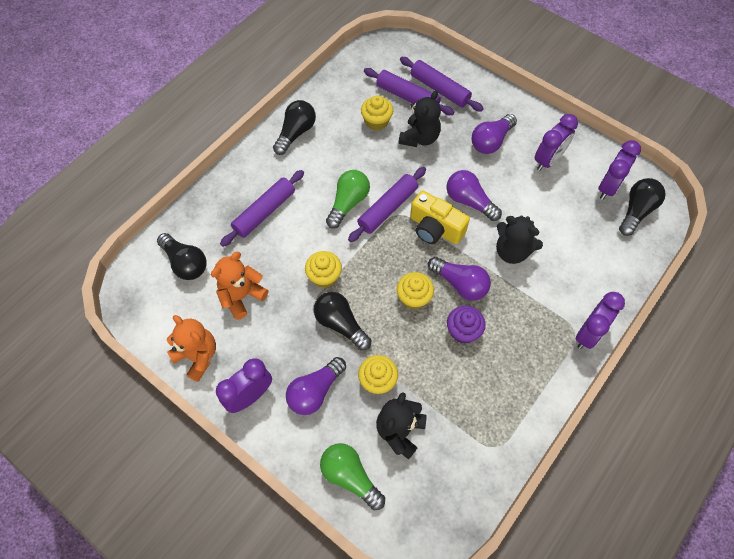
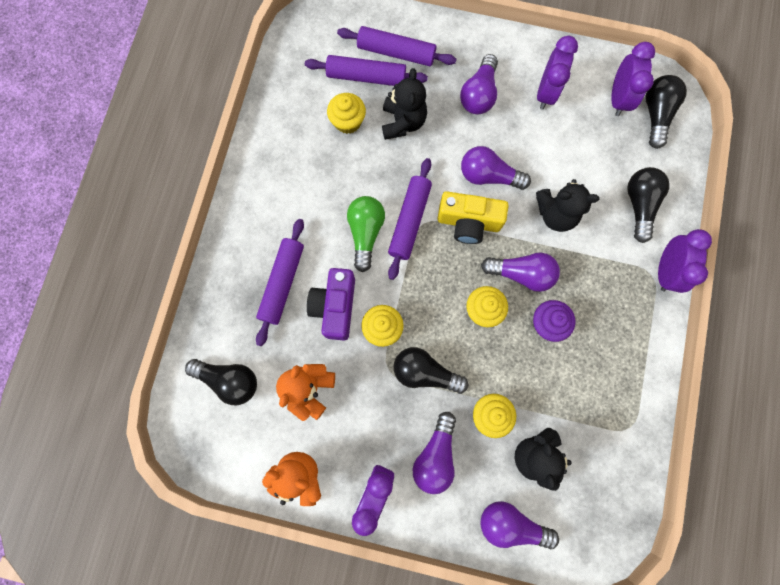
camera: 25 degrees left, 15 degrees up
black light bulb [273,100,316,155] -> black light bulb moved to [627,167,670,243]
green light bulb [320,443,385,510] -> purple light bulb [481,501,559,549]
none -> purple camera [307,268,355,340]

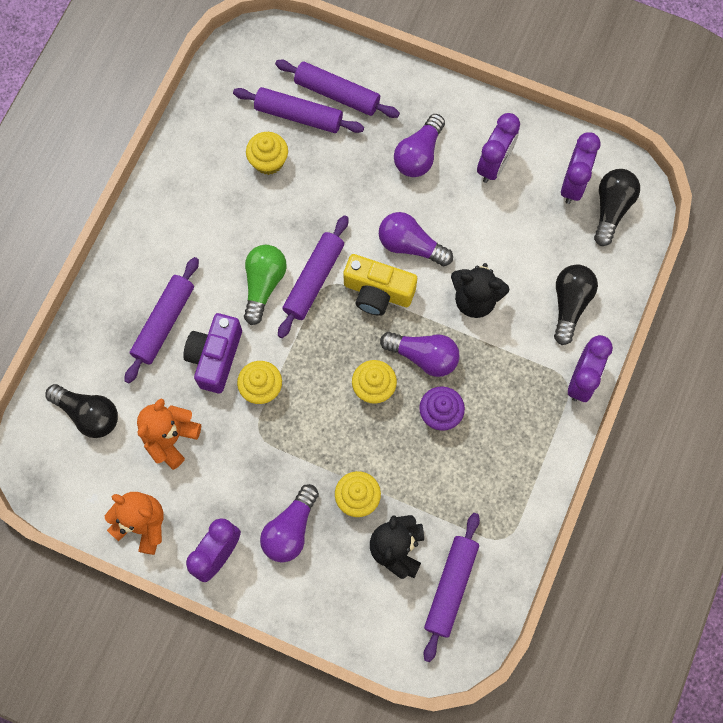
camera: 10 degrees right, 5 degrees down
black teddy bear [382,68,427,140] -> none
black light bulb [394,347,468,394] -> none
purple light bulb [481,501,559,549] -> none
none -> purple rolling pin [424,513,480,662]

